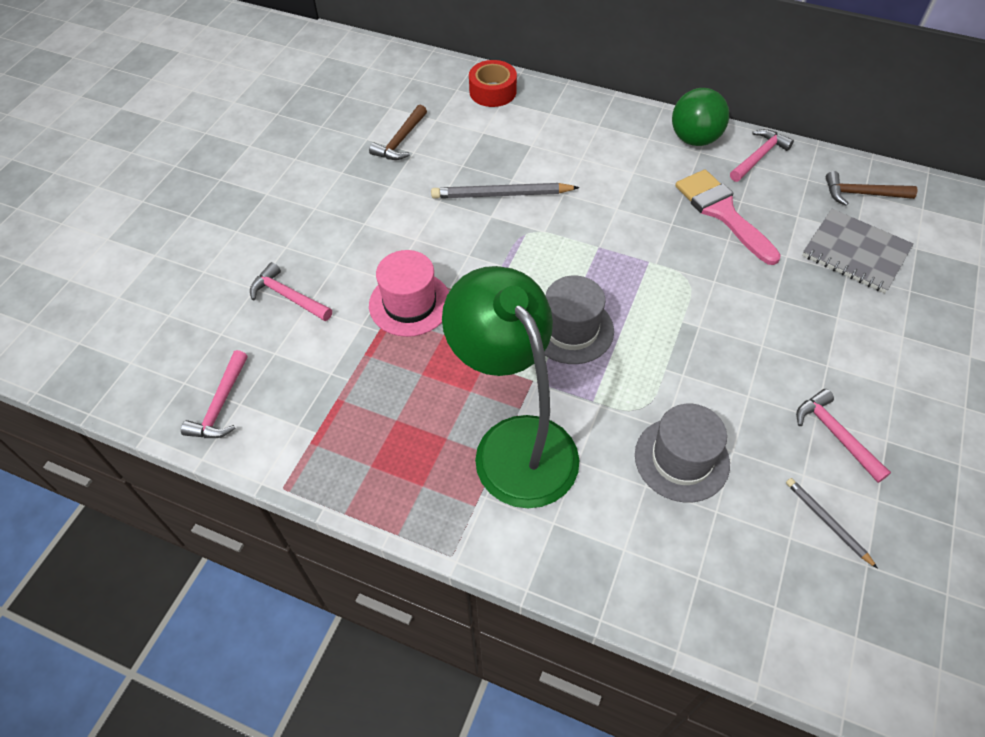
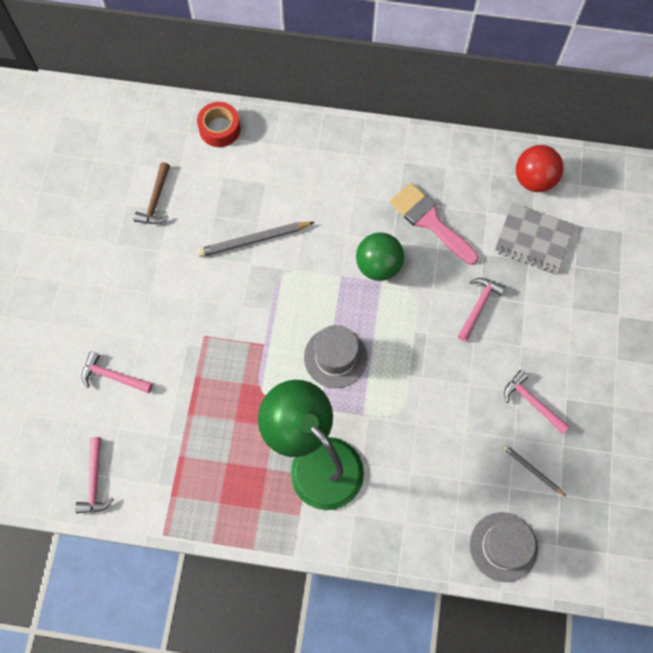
camera: 15 degrees left, 15 degrees up
pink hat [369,250,449,337] -> none
grey hat [635,404,730,502] -> grey hat moved to [470,512,538,582]
green ball [672,88,729,146] -> green ball moved to [356,233,404,281]
pink hammer [730,129,794,182] -> pink hammer moved to [458,278,506,342]
brown hammer [826,171,918,206] -> red ball [516,145,564,192]

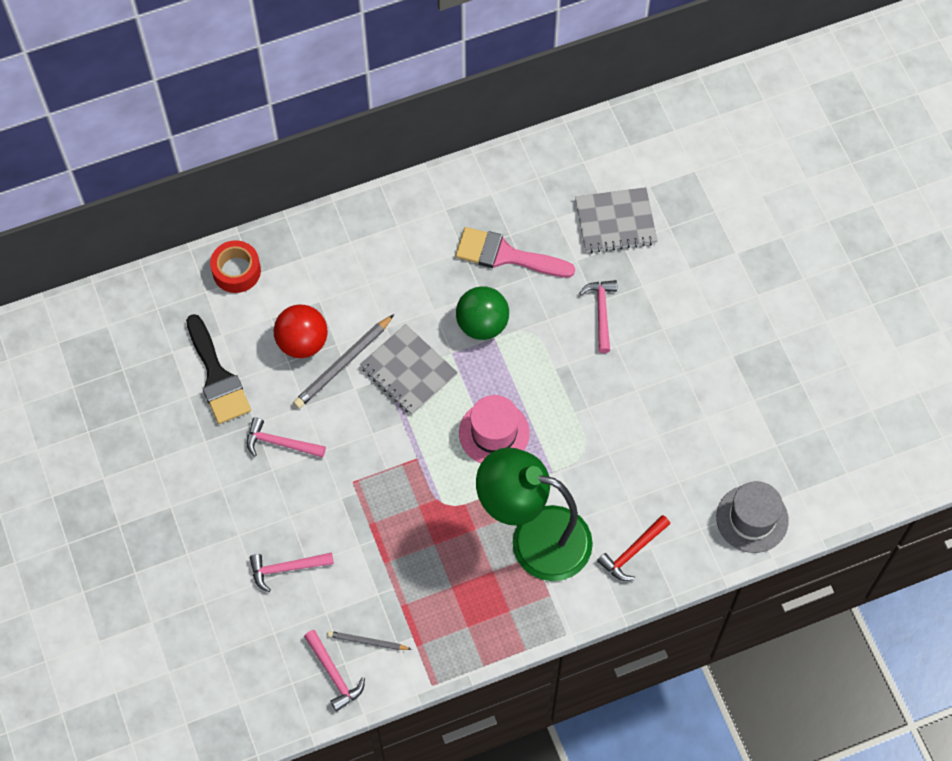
camera: 30 degrees left, 5 degrees down
brown hammer [134,162,170,224] -> black brush [186,314,251,424]
grey hat [304,325,367,388] -> pink hat [459,395,530,463]
grey pencil [503,445,566,497] -> grey pencil moved to [327,631,411,650]
pink hammer [504,370,570,434] -> pink hammer moved to [247,418,326,458]
red ball [516,145,564,192] -> red ball moved to [273,305,328,358]
none -> grey notebook [360,324,458,415]
none -> red hammer [597,515,670,581]

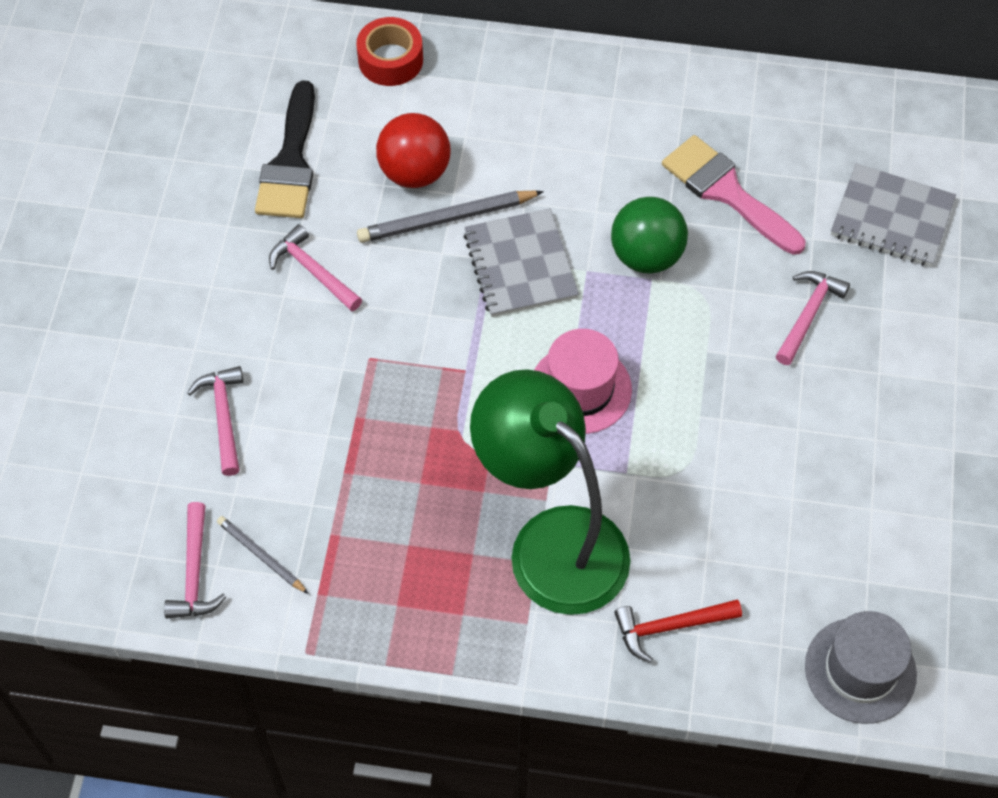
camera: 30 degrees right, 5 degrees down
pink hammer [250,552,334,592] -> pink hammer turned 60 degrees clockwise [187,366,243,476]

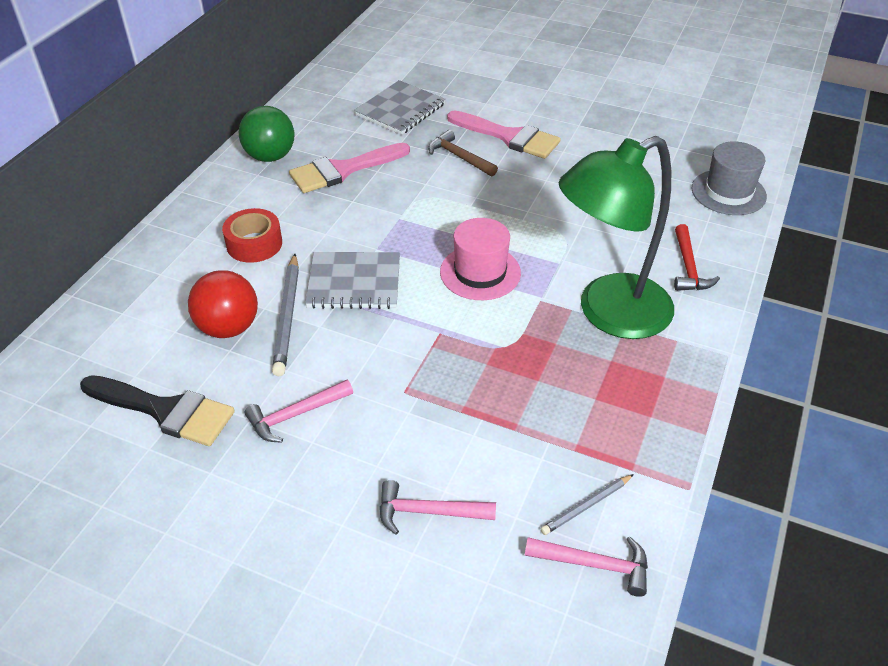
camera: 75 degrees left, 15 degrees down
red tape [356,17,423,86] -> red tape moved to [222,208,282,263]
green ball [611,197,688,274] -> green ball moved to [239,106,294,162]
pink hammer [776,271,850,365] -> brown hammer [428,130,498,176]
none -> pink brush [447,110,561,159]

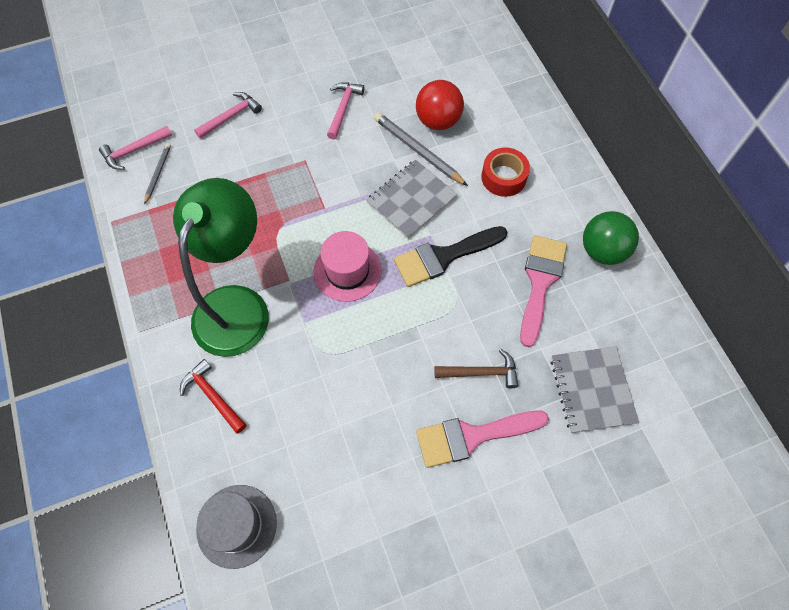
camera: 135 degrees right, 20 degrees up
black brush [80,375,235,446] -> black brush moved to [394,226,507,287]

